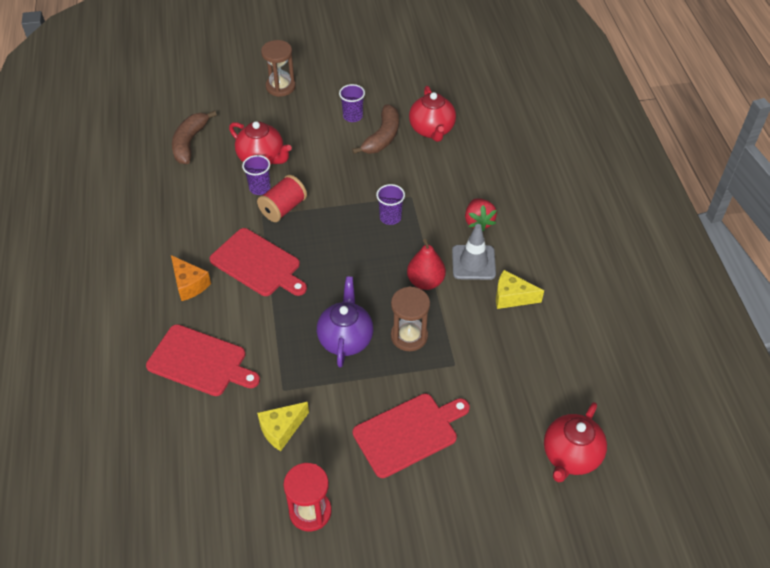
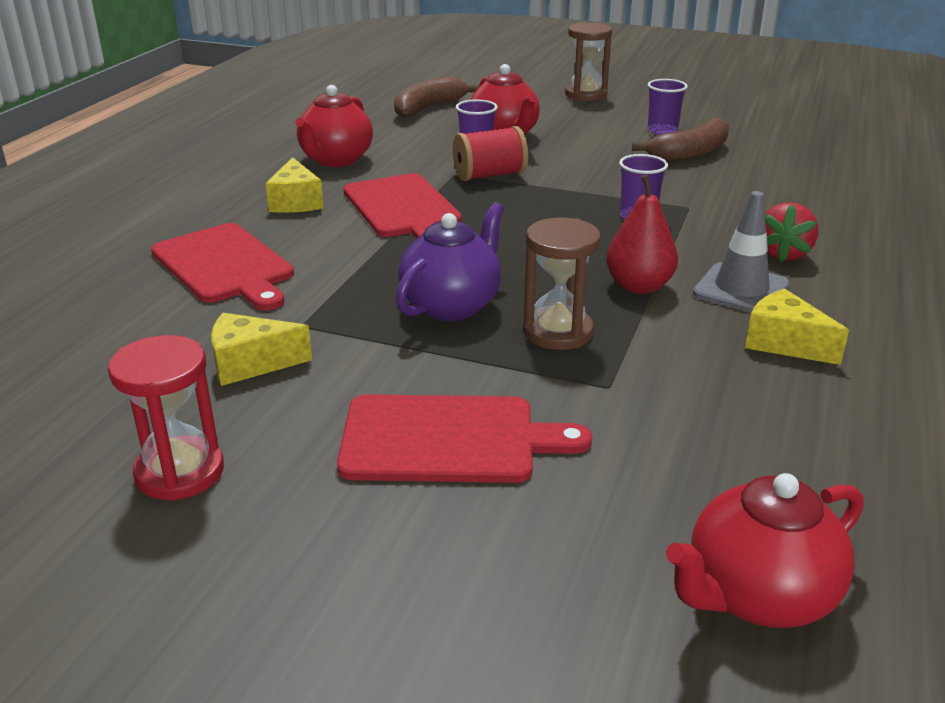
camera: 30 degrees right, 20 degrees down
orange cheese [171,255,211,301] -> yellow cheese [265,157,324,213]
red teapot [409,86,456,142] -> red teapot moved to [296,85,373,167]

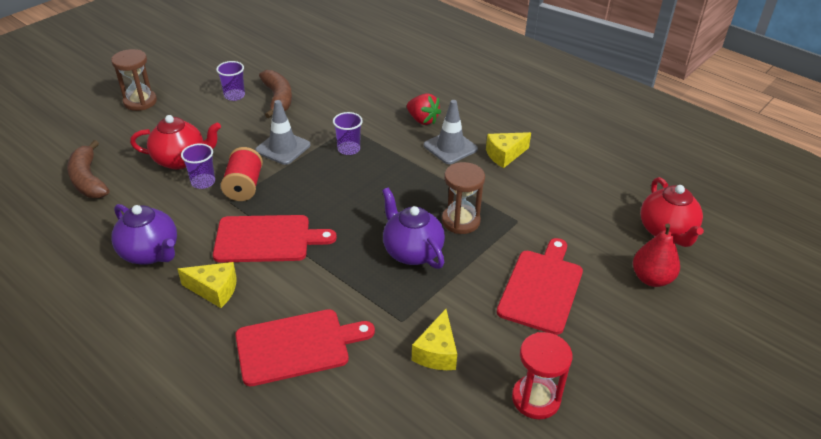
camera: 70 degrees left, 10 degrees up
red teapot [296,85,373,167] -> purple teapot [111,204,177,264]
red pear [606,174,678,294] -> red pear moved to [633,224,680,287]
none -> grey traffic cone [255,100,310,165]

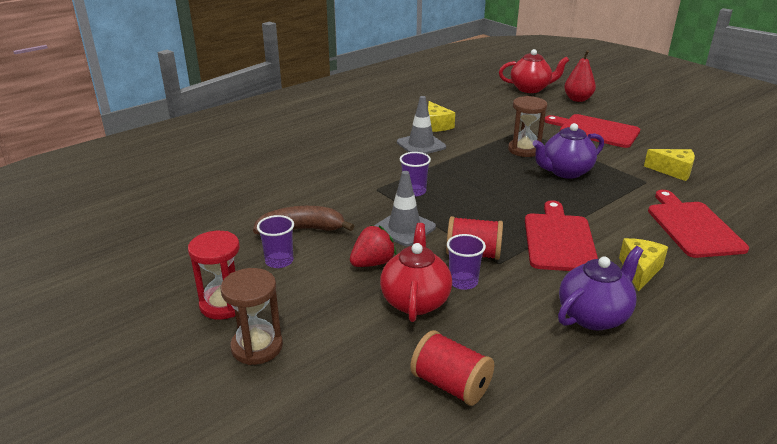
camera: 80 degrees left, 10 degrees down
brown banana [67,140,109,198] -> red spool [410,330,494,406]
red strawberry [407,93,441,125] -> red strawberry moved to [350,225,397,267]
red hourglass [512,332,573,419] -> red hourglass moved to [188,231,240,320]

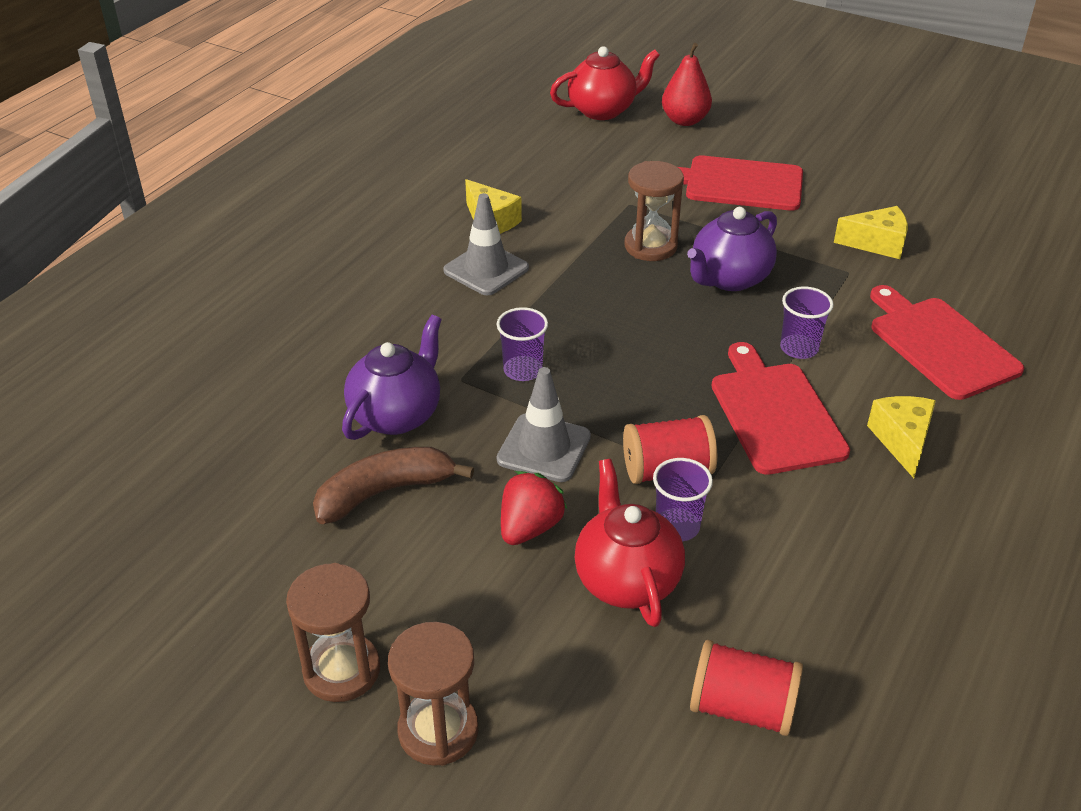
camera: 20 degrees left, 10 degrees up
red hourglass [188,231,240,320] -> brown hourglass [286,563,380,702]
purple cup [257,215,294,268] -> purple cup moved to [780,286,834,359]
purple teapot [558,246,644,330] -> purple teapot moved to [342,315,442,440]

